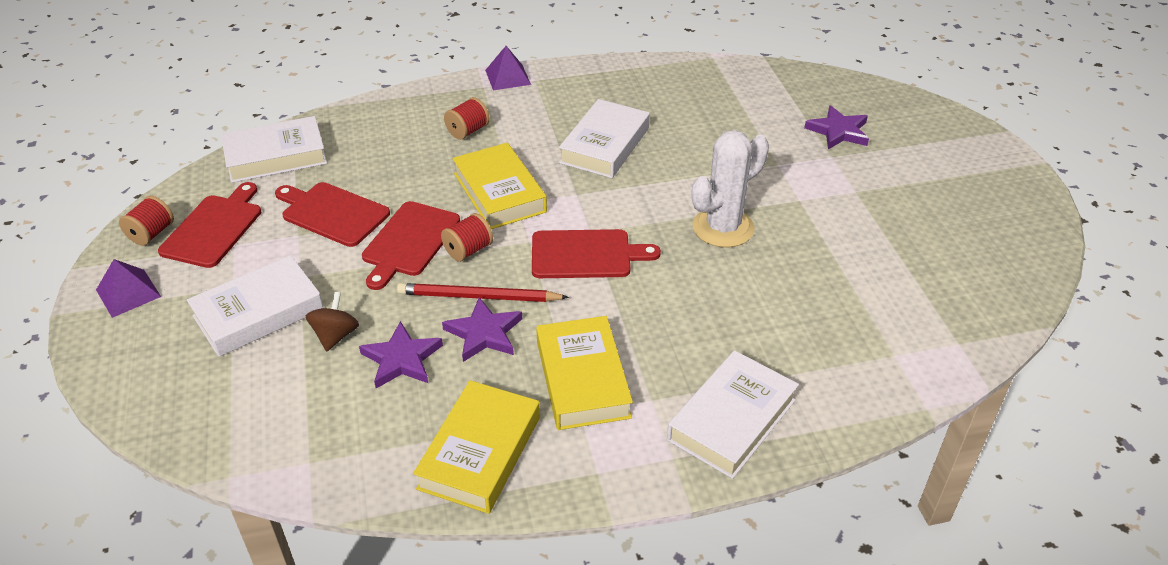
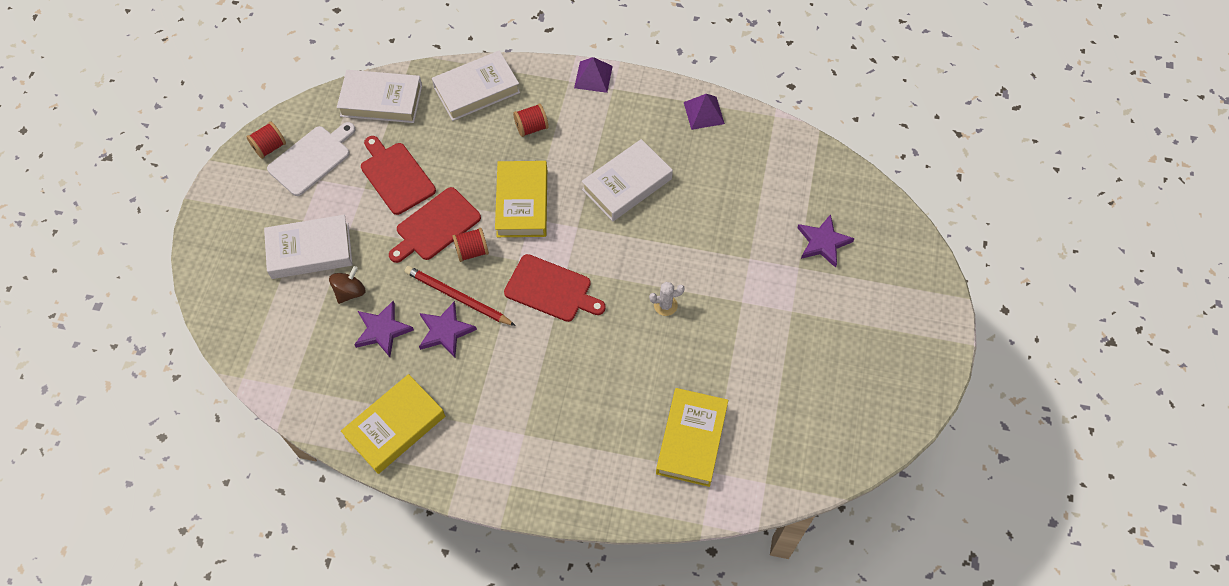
camera: 25 degrees right, 20 degrees up
purple pyramid [96,259,161,318] -> purple pyramid moved to [684,94,725,130]
red cutting board [158,182,261,268] -> white cutting board [267,122,356,196]
yellow book [536,316,633,430] -> yellow book moved to [656,388,728,487]
white book [667,350,799,479] -> white book moved to [432,50,520,121]
white cactus [692,130,769,247] -> white cactus [649,282,685,316], size x0.48

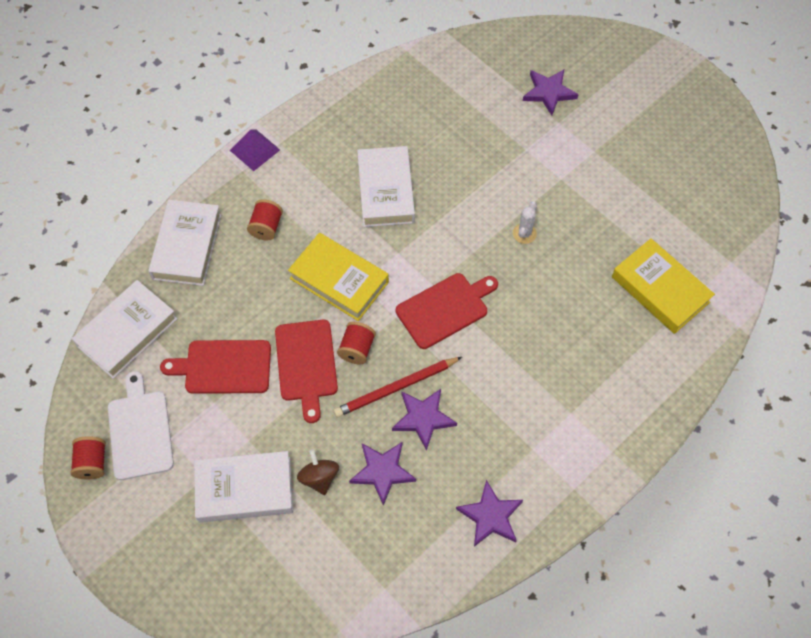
camera: 55 degrees left, 0 degrees up
white book [264,215,353,279] -> white book turned 60 degrees clockwise [194,451,293,523]
yellow book [341,374,445,474] -> purple star [456,480,523,547]
purple pyramid [684,94,725,130] -> none

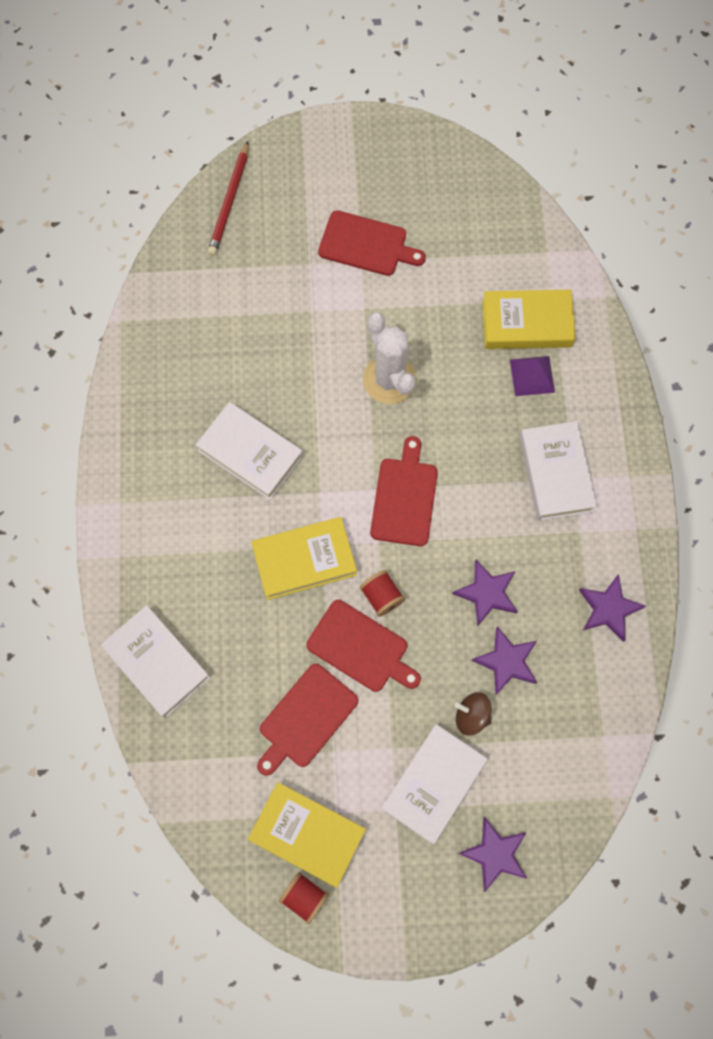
camera: 50 degrees left, 10 degrees up
white book [72,280,177,379] -> white book moved to [520,421,597,521]
white cutting board [108,371,174,480] -> yellow book [248,782,366,888]
purple pyramid [230,129,280,171] -> purple pyramid moved to [510,356,555,396]
red spool [247,199,283,241] -> none
red pencil [334,357,462,417] -> red pencil moved to [208,141,249,256]
white cactus [513,201,537,244] -> white cactus [363,312,417,404], size x2.10
purple star [523,70,579,115] -> purple star moved to [458,817,527,892]
none -> red cutting board [318,210,426,276]

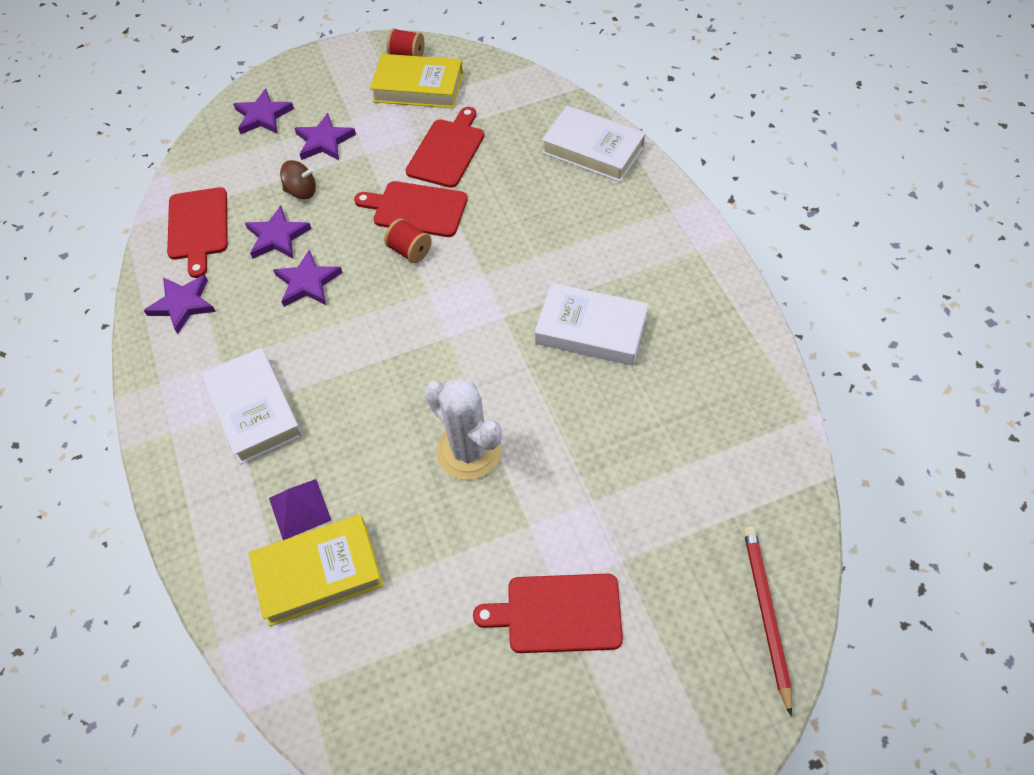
camera: 165 degrees right, 15 degrees down
yellow book [251,517,357,600] -> none
red cutting board [370,436,438,546] -> red cutting board moved to [167,187,228,278]
white book [381,724,488,844] -> purple star [294,113,356,160]

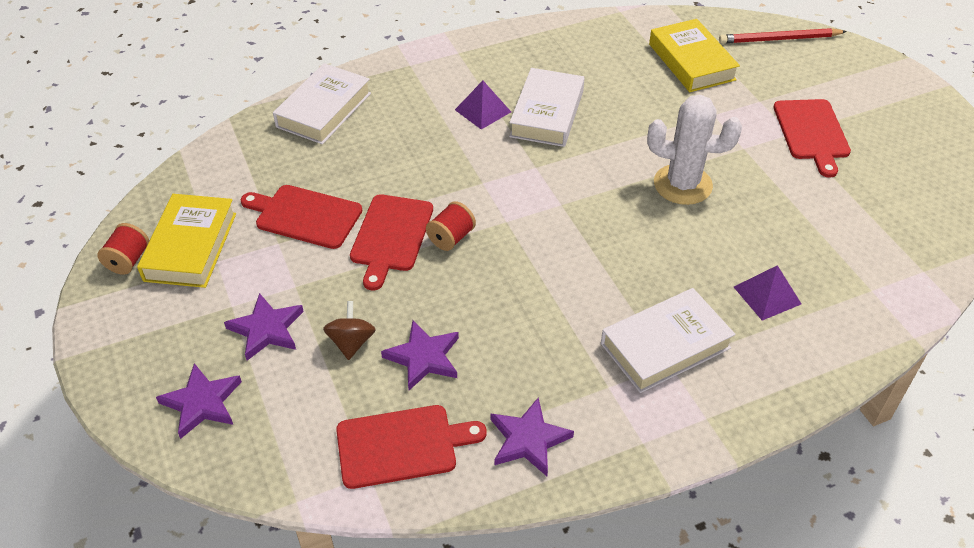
camera: 95 degrees left, 10 degrees down
yellow book [249,514,383,626] -> yellow book moved to [649,19,740,92]
purple star [273,250,343,307] -> none
white cactus [424,378,502,480] -> white cactus turned 60 degrees clockwise [647,95,742,205]
none -> purple pyramid [455,81,511,130]

